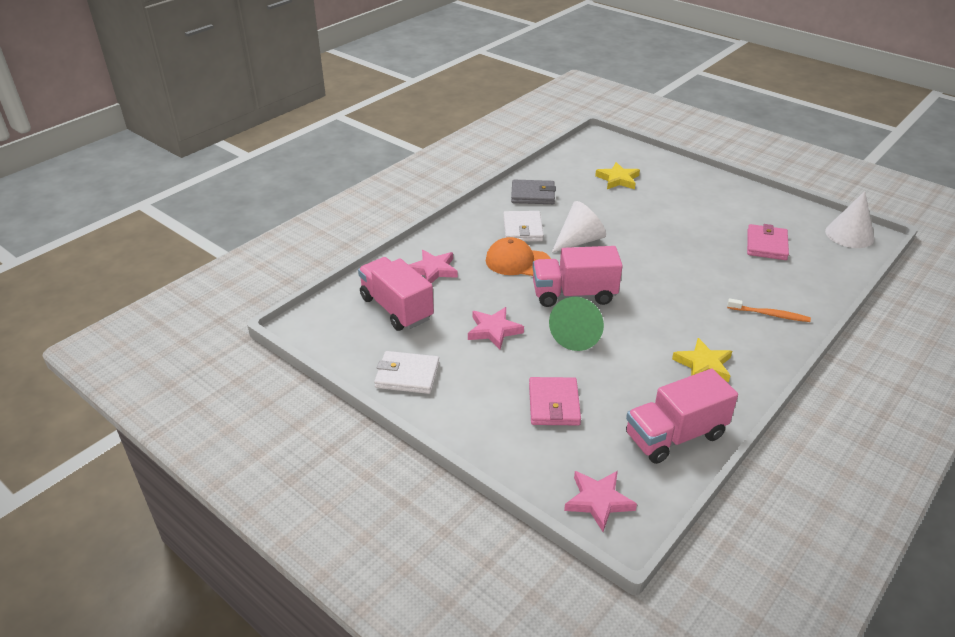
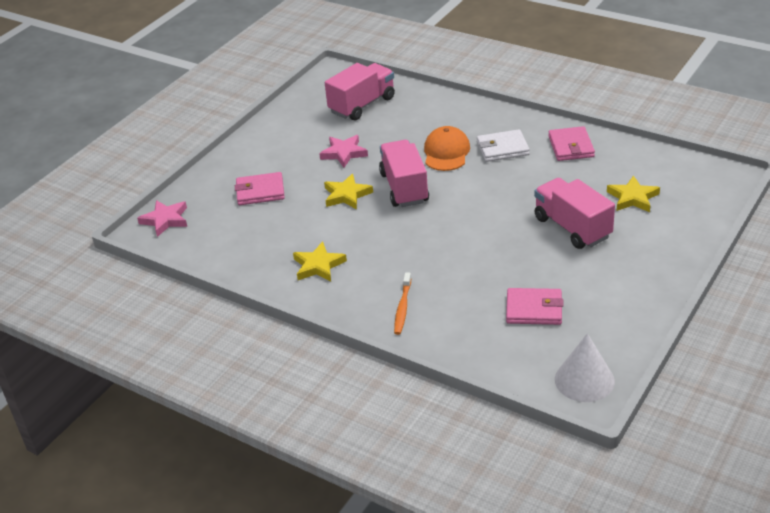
camera: 85 degrees right, 0 degrees up
white wallet [374,351,439,394] -> none
pink star [409,250,458,284] -> none
grey wallet [511,180,556,204] -> pink wallet [548,126,595,161]
green cone [549,297,604,351] -> yellow star [324,174,373,210]
white cone [551,201,606,253] -> none
pink truck [626,369,738,464] -> pink truck moved to [534,178,615,249]

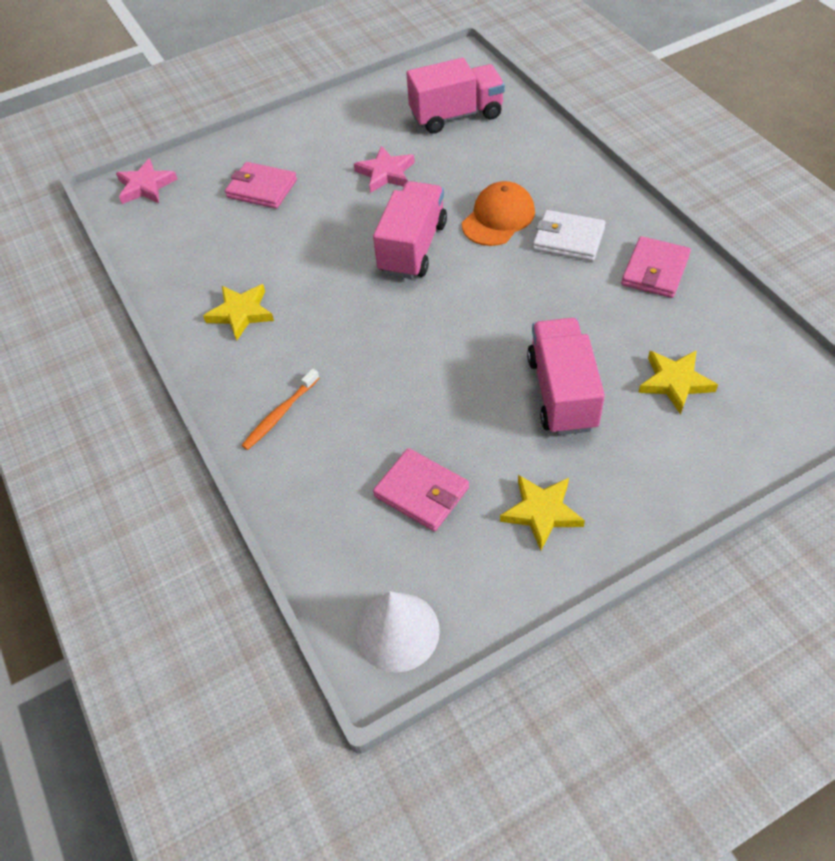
camera: 30 degrees right, 15 degrees up
yellow star [324,174,373,210] -> yellow star moved to [500,475,585,551]

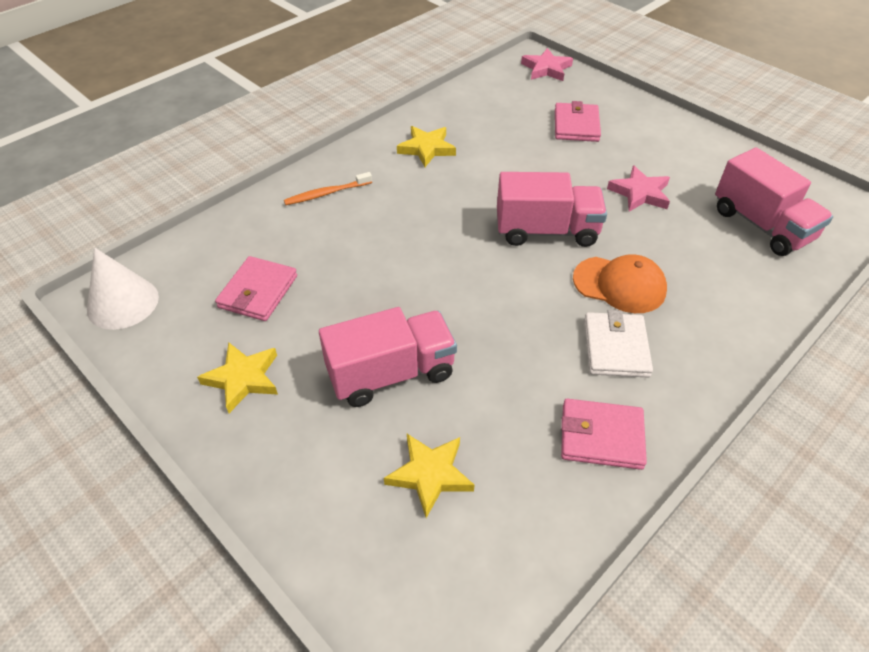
camera: 70 degrees right, 5 degrees down
orange toothbrush [241,369,319,450] -> orange toothbrush turned 45 degrees counterclockwise [284,172,372,205]

